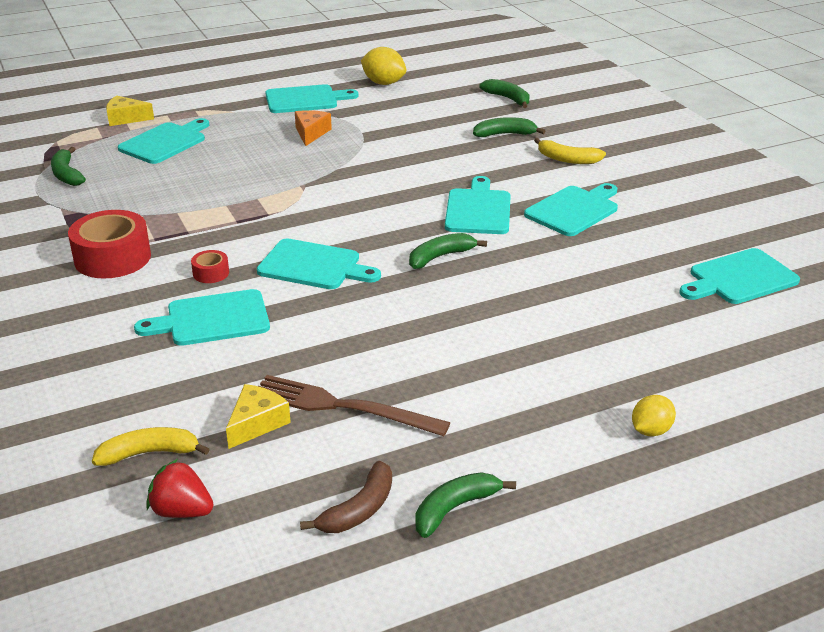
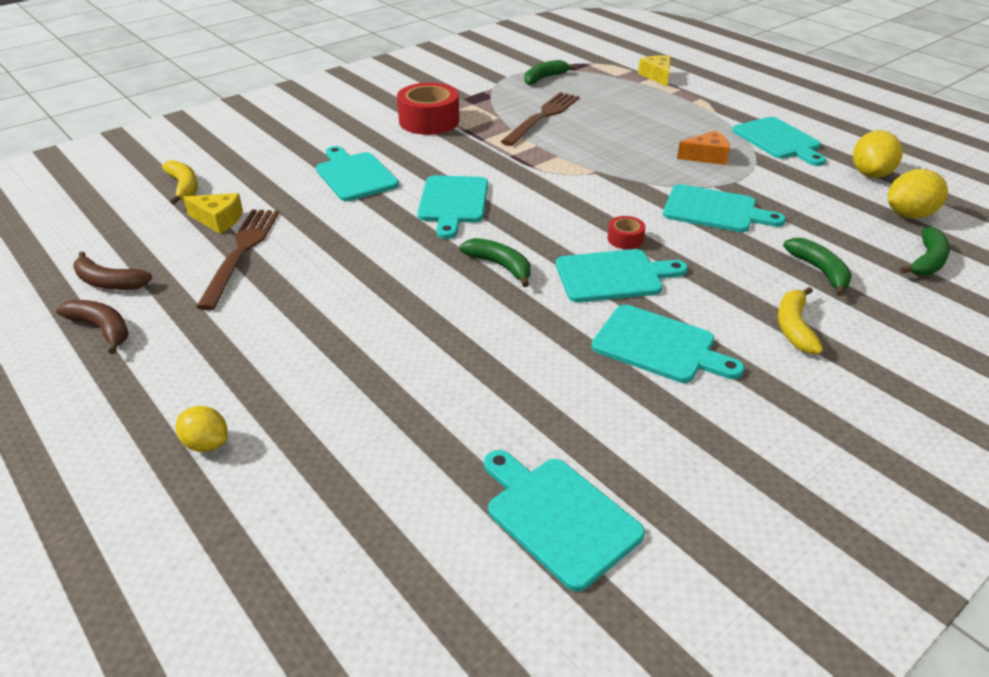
camera: 75 degrees right, 5 degrees up
turquoise cutting board [118,118,209,164] -> turquoise cutting board moved to [663,184,786,232]
red strawberry [146,459,214,518] -> none
red tape [191,250,229,283] -> red tape moved to [608,216,645,249]
green banana [415,472,516,538] -> brown banana [56,299,129,354]
none -> brown fork [500,92,579,146]
none -> yellow lemon [888,169,948,219]

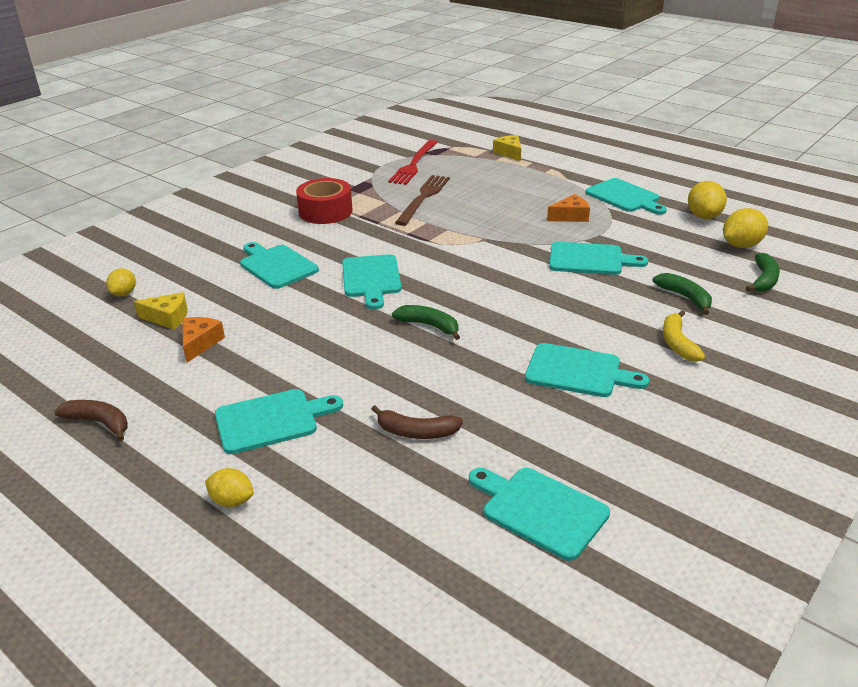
camera: 10 degrees left, 5 degrees down
brown banana [73,251,152,290] -> brown banana moved to [371,405,463,439]
yellow banana [162,160,198,205] -> yellow lemon [106,268,136,297]
brown fork [196,209,279,310] -> orange cheese [183,317,225,362]
green banana [525,60,577,85] -> red fork [388,140,438,185]
turquoise cutting board [556,249,688,303] -> turquoise cutting board moved to [215,389,343,454]
red tape [608,216,645,249] -> none

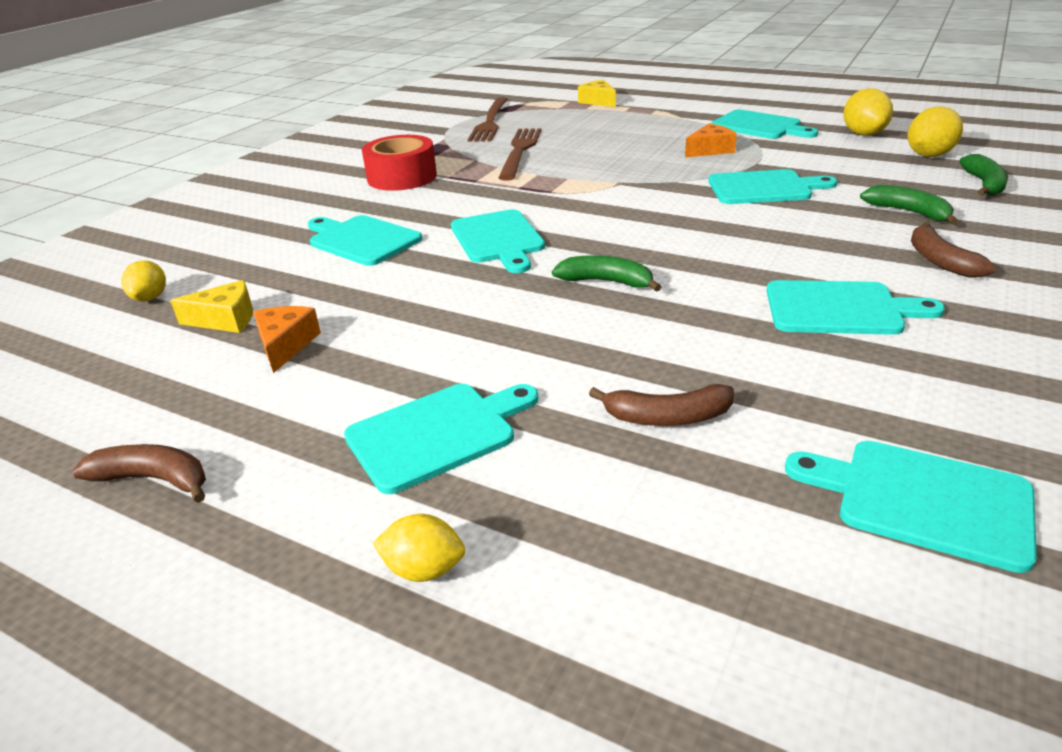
camera: 10 degrees left, 0 degrees up
red fork [388,140,438,185] -> brown fork [468,97,508,142]
yellow banana [663,310,705,362] -> brown banana [911,222,996,278]

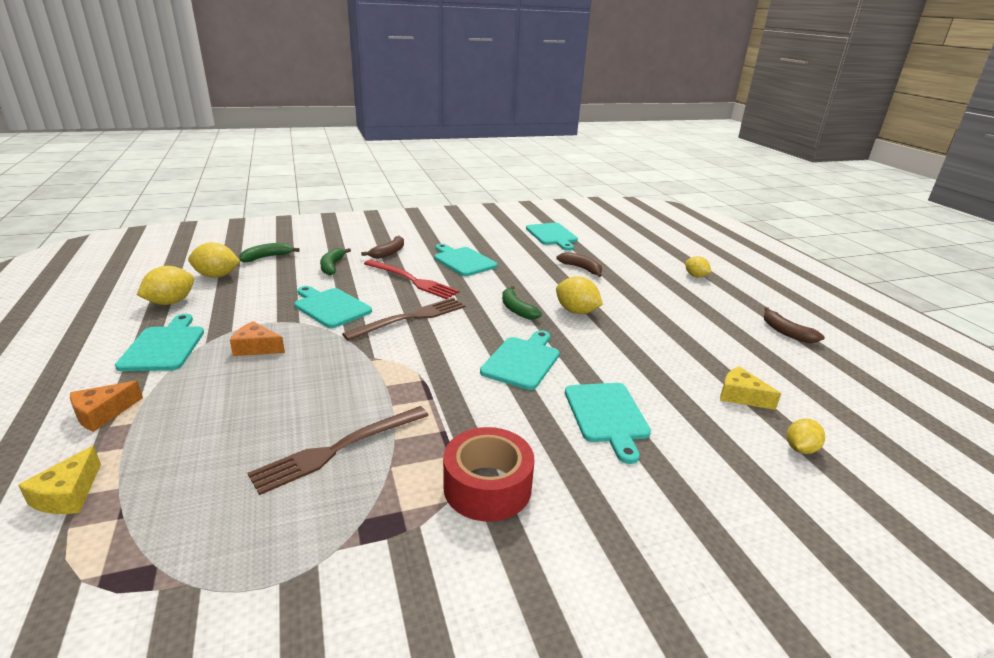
camera: 140 degrees left, 5 degrees down
orange cheese [253,306,321,373] -> orange cheese moved to [70,381,143,432]
turquoise cutting board [344,384,538,494] -> none
brown fork [468,97,508,142] -> brown fork moved to [342,298,465,341]
none -> red fork [364,260,460,299]
none -> yellow lemon [556,276,603,314]

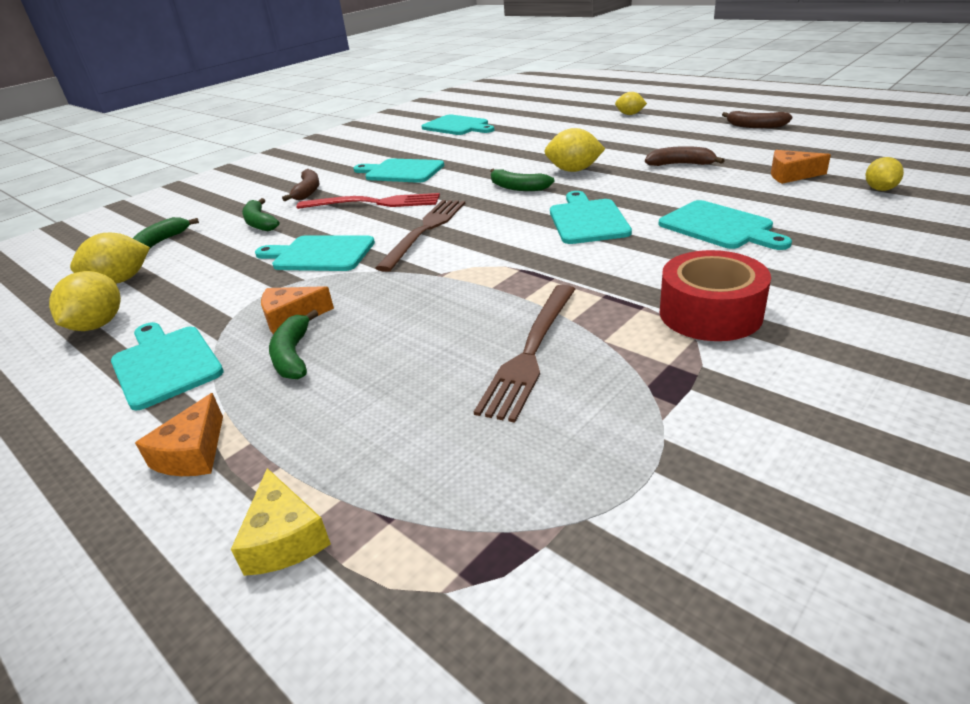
camera: 25 degrees left, 5 degrees up
brown banana [557,252,602,277] -> brown banana moved to [645,146,725,166]
yellow cheese [720,366,781,410] -> orange cheese [771,150,831,184]
none -> green banana [269,310,318,379]

